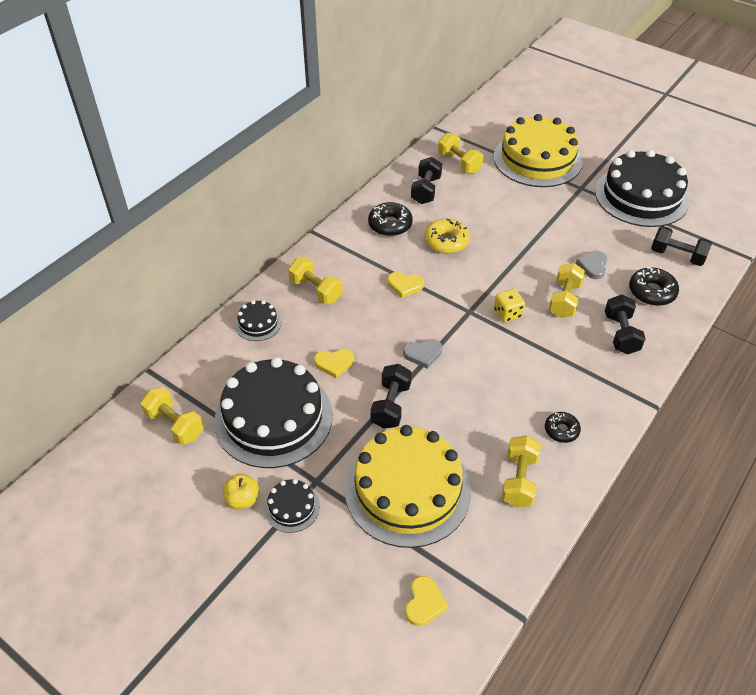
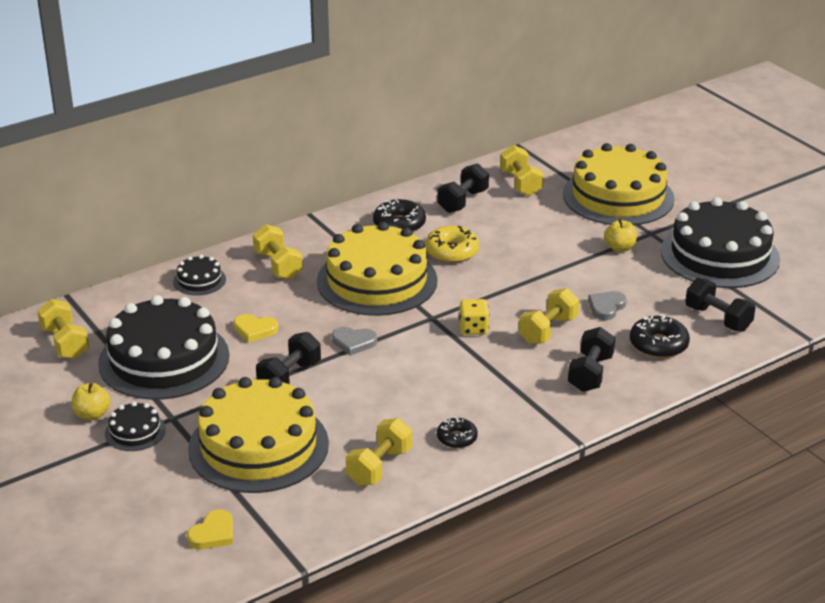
camera: 20 degrees right, 15 degrees down
yellow heart [388,272,424,298] -> yellow cake [317,222,438,316]
none -> yellow apple [604,218,637,252]

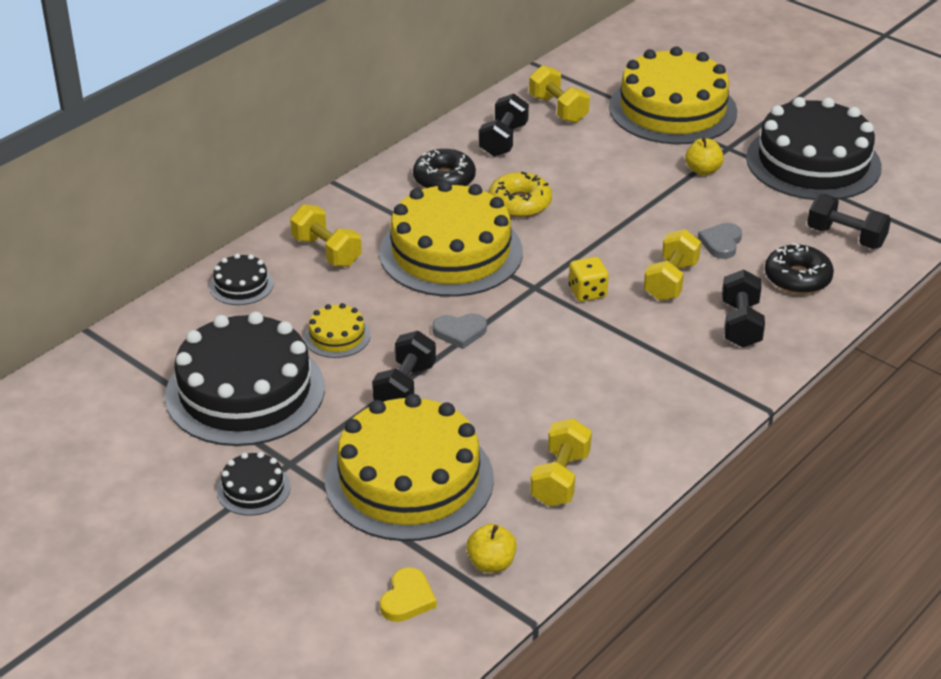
camera: 15 degrees left, 5 degrees up
yellow dumbbell [37,299,89,359] -> none
yellow apple [71,382,111,420] -> yellow apple moved to [466,523,517,573]
yellow heart [234,314,278,343] -> yellow cake [304,303,370,358]
black donut [437,417,478,449] -> none

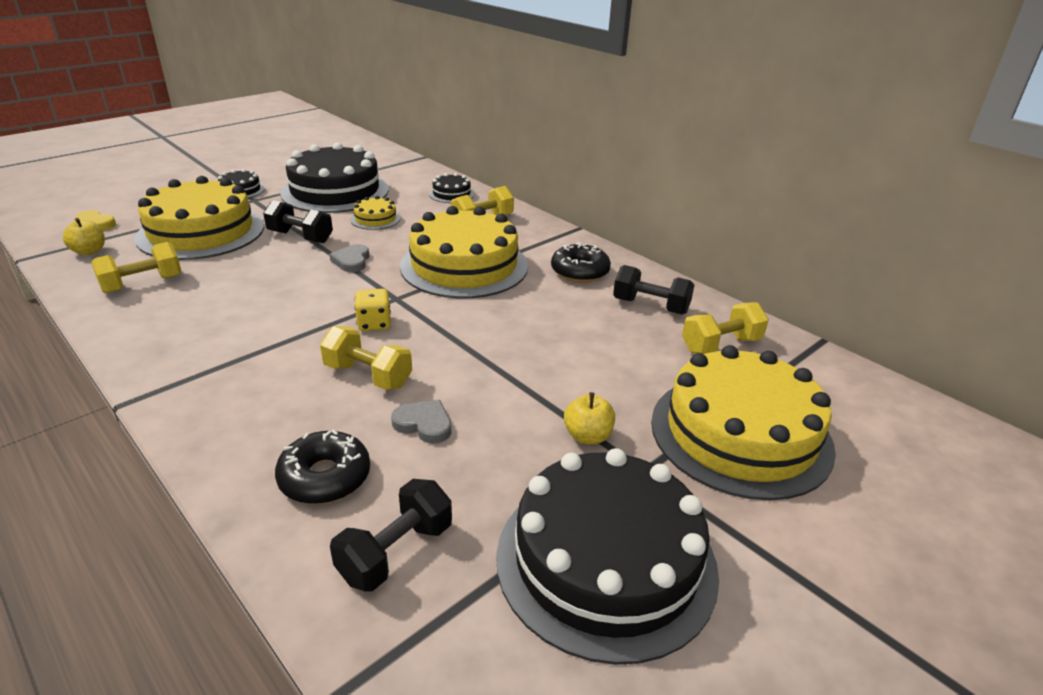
camera: 95 degrees right, 5 degrees down
yellow donut [488,172,552,217] -> none
yellow dumbbell [530,418,592,506] -> yellow dumbbell turned 60 degrees counterclockwise [91,242,181,293]
black dumbbell [722,269,765,348] -> none

